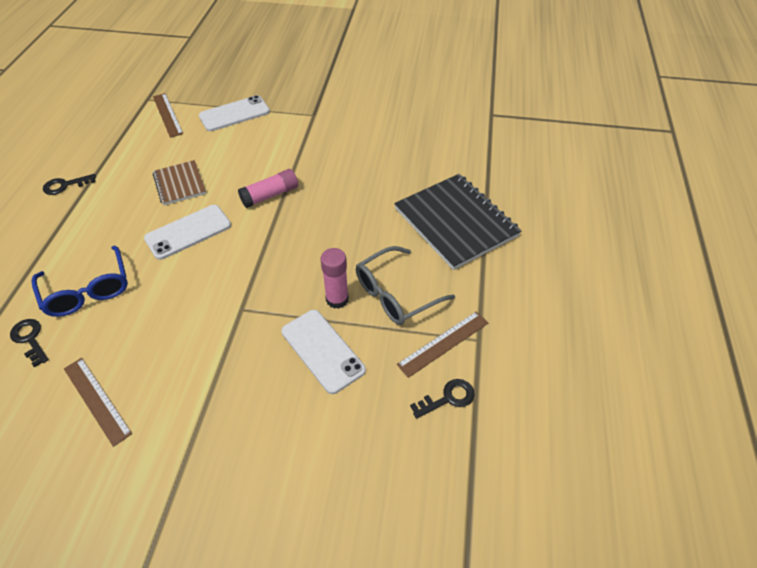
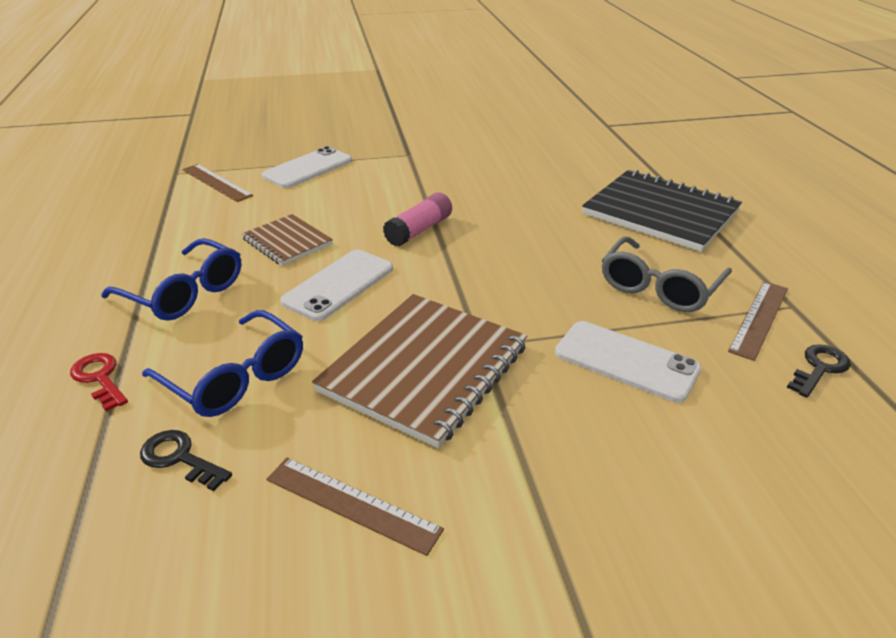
camera: 20 degrees left, 15 degrees down
black key [43,174,96,195] -> none
pink glue stick [320,248,349,309] -> none
none -> red key [70,353,128,411]
none -> blue glasses [101,238,241,321]
none -> brown notebook [312,294,527,448]

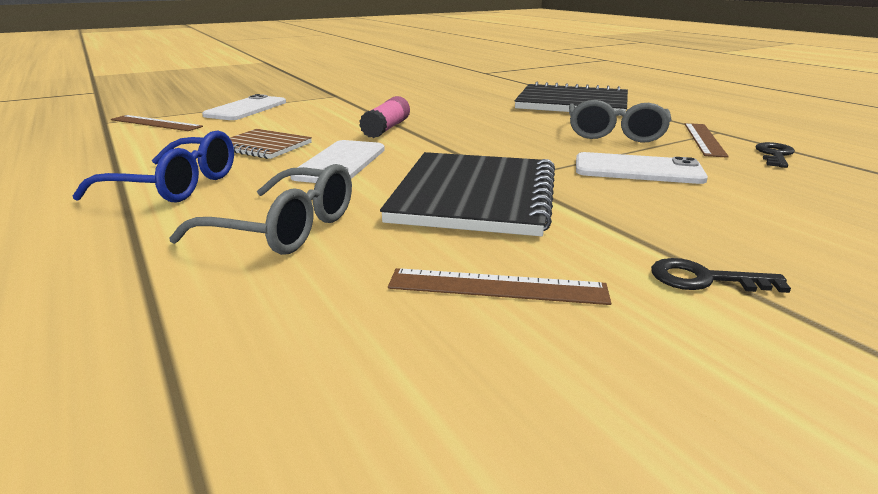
camera: 20 degrees left, 10 degrees down
red key [70,353,128,411] -> none
black key [140,430,232,491] -> black key moved to [651,258,791,293]
blue glasses [142,310,303,417] -> grey glasses [169,164,352,255]
brown notebook [312,294,527,448] -> black notebook [380,152,555,236]

